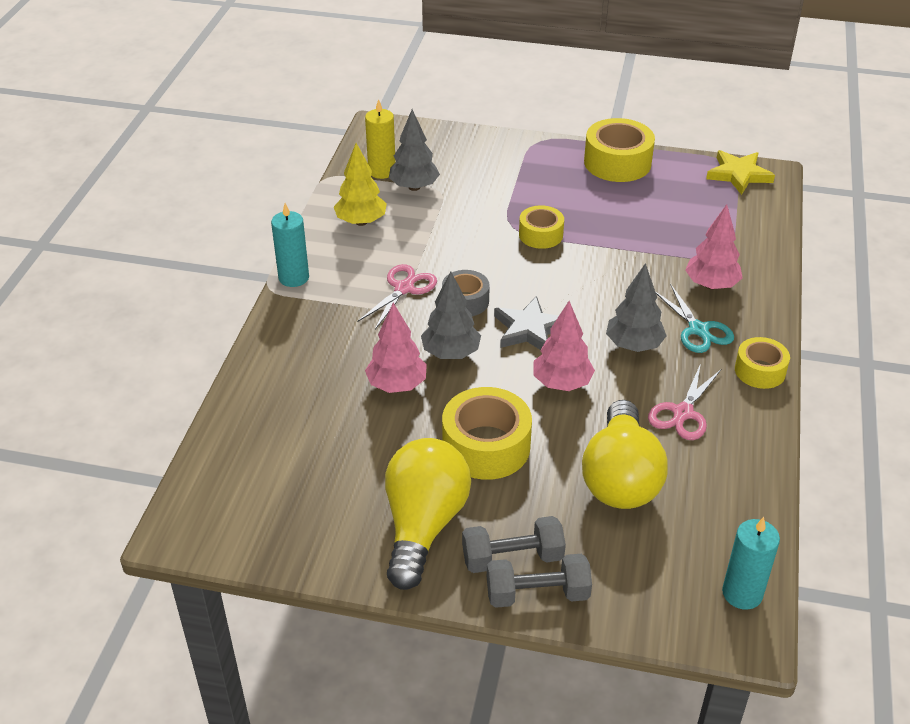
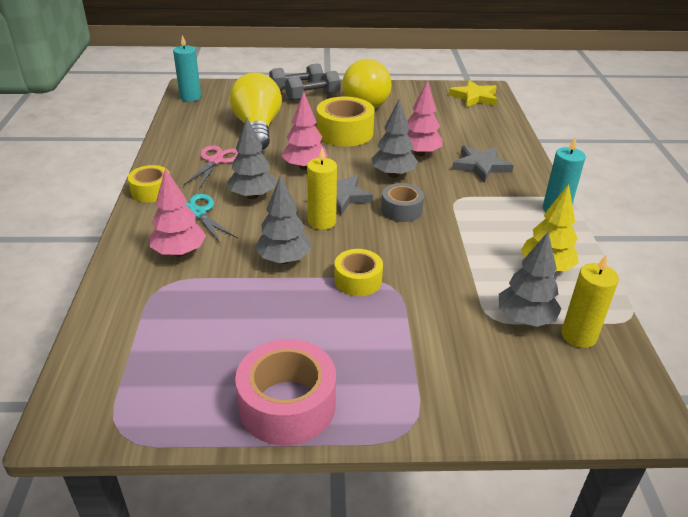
camera: 165 degrees right, 5 degrees down
pink scissors [358,264,437,329] -> none
yellow tape [584,118,655,182] -> pink tape [235,339,336,445]
yellow star [706,150,775,195] -> yellow star moved to [449,80,497,107]
none -> grey tree [255,175,311,264]
none -> yellow candle [307,148,337,230]
none -> grey star [452,145,514,182]

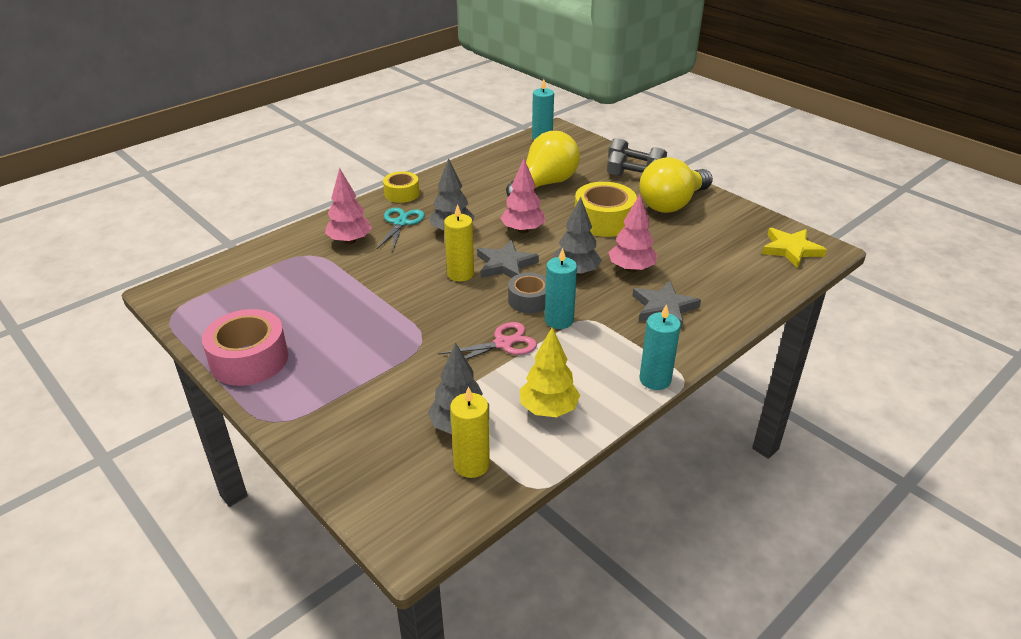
camera: 50 degrees right, 0 degrees up
pink scissors [183,145,238,189] -> pink scissors moved to [438,322,537,359]
grey tree [255,175,311,264] -> none
yellow tape [334,249,383,296] -> none
none -> turquoise candle [545,248,577,329]

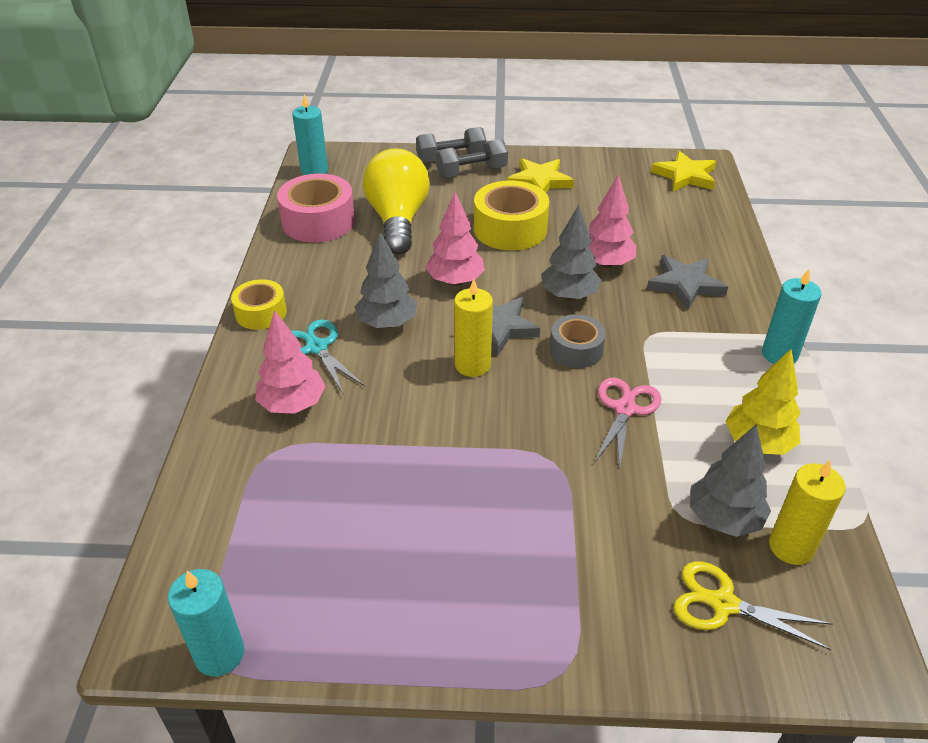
camera: 45 degrees left, 5 degrees up
pink tape [202,309,288,386] -> pink tape moved to [277,174,355,243]
turquoise candle [545,248,577,329] -> turquoise candle moved to [168,569,244,676]
yellow light bulb [639,157,713,213] -> yellow star [507,158,574,193]
none -> yellow scissors [673,561,833,650]

